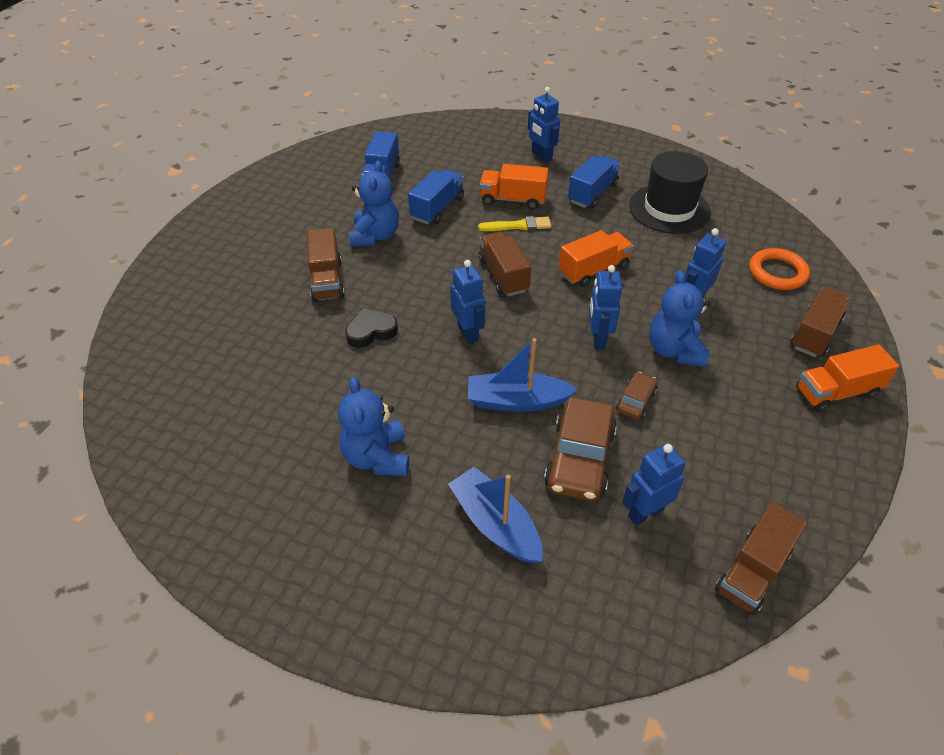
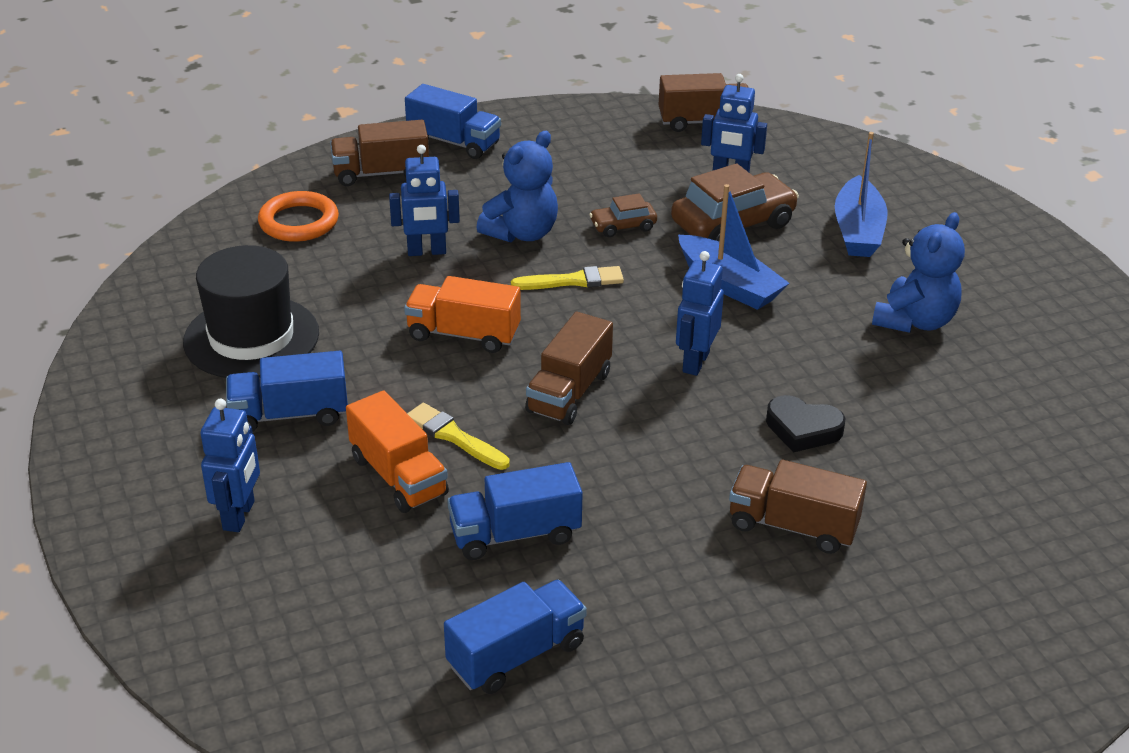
camera: 135 degrees left, 10 degrees down
brown truck [307,228,345,302] -> brown truck turned 105 degrees counterclockwise [729,460,867,554]
blue teddy bear [349,161,399,247] -> none
blue robot [589,265,622,349] -> yellow brush [511,266,624,290]
orange truck [796,344,899,412] -> blue truck [405,84,501,159]

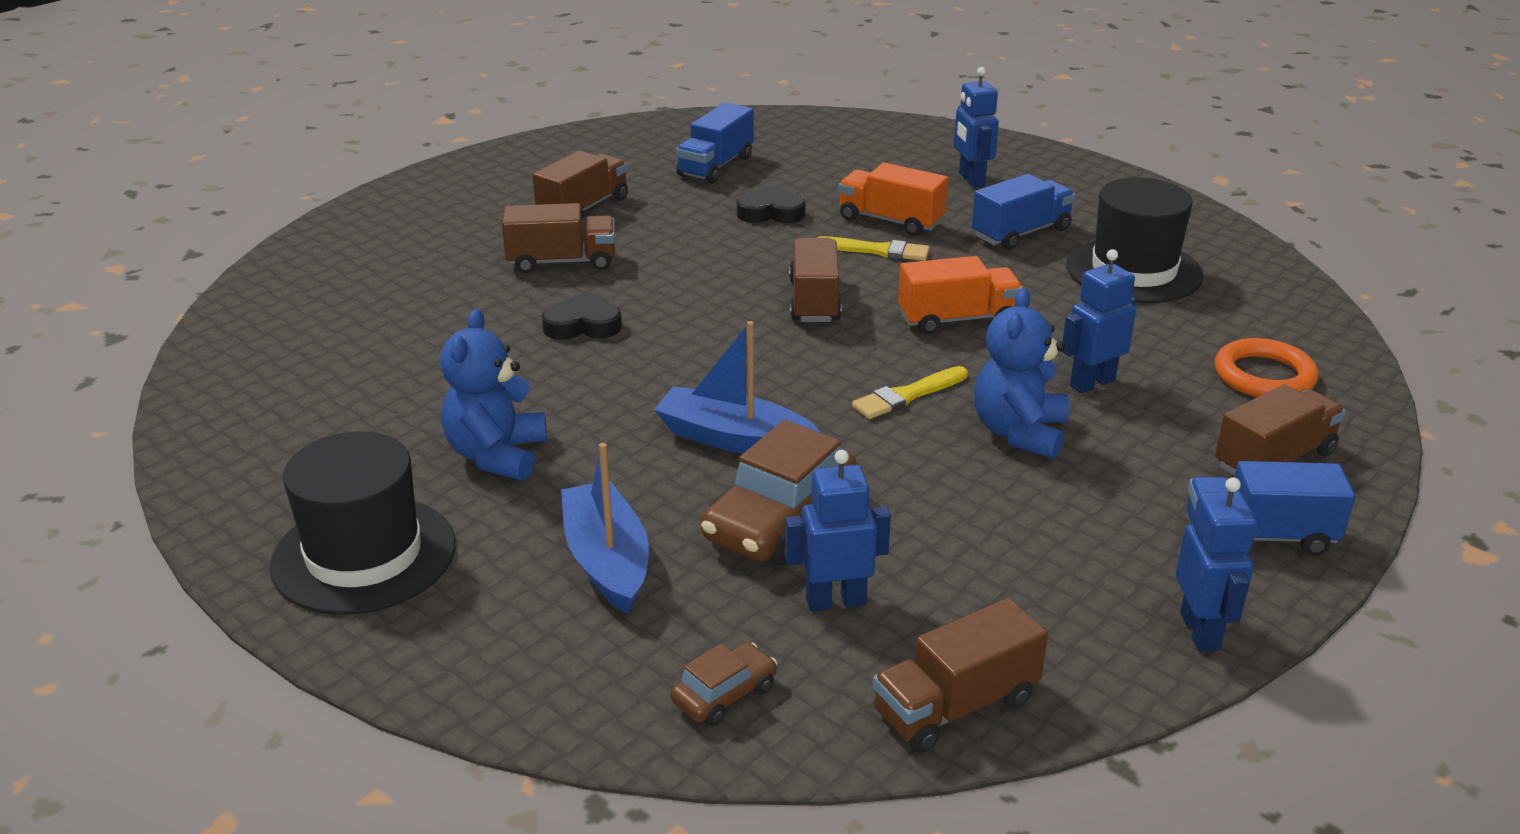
camera: 155 degrees right, 5 degrees down
blue truck [447,462,583,560] -> black heart [737,185,805,223]
brown car [589,193,657,237] -> brown car moved to [671,642,777,726]
blue robot [676,251,724,376] -> blue robot moved to [1176,477,1257,651]
none -> black hat [270,431,456,615]
none -> brown truck [532,150,628,219]

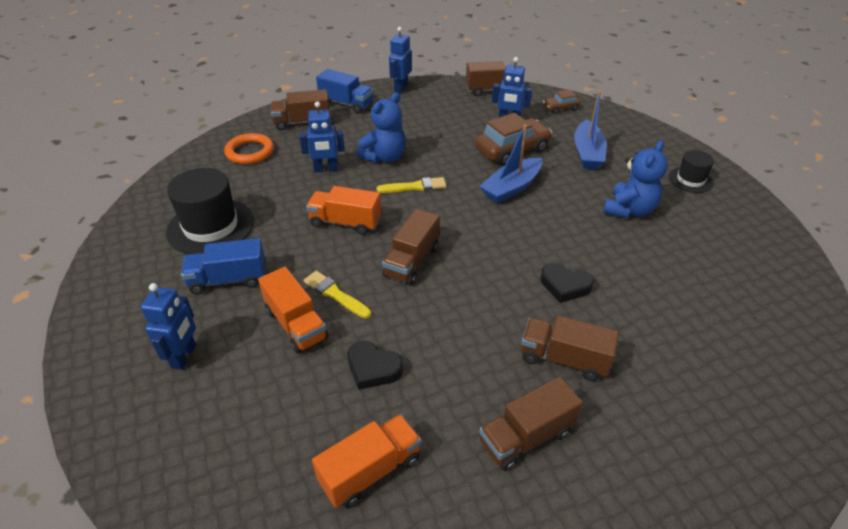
camera: 155 degrees left, 10 degrees up
black hat [270,431,456,615] -> black hat [669,150,714,193], size x0.55
blue boat [654,321,821,454] -> blue boat turned 90 degrees clockwise [479,125,542,203]
blue truck [676,103,754,183] -> orange truck [312,414,421,508]

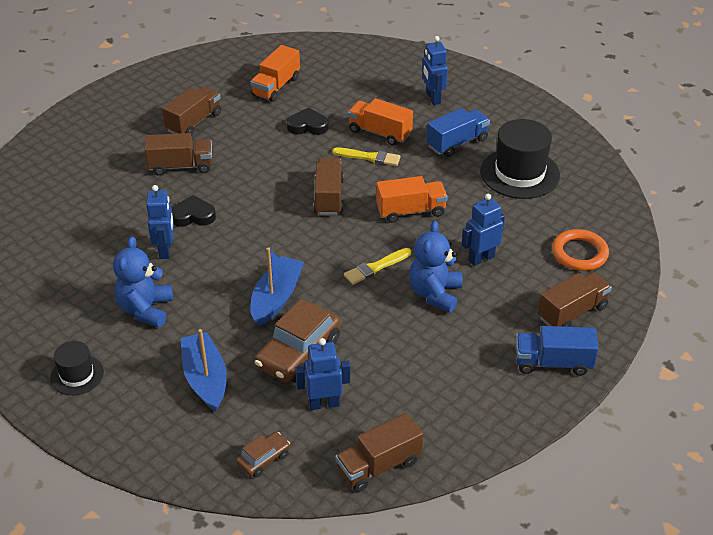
camera: 155 degrees right, 0 degrees up
blue robot [389,27,412,93] -> blue robot moved to [146,185,174,259]

